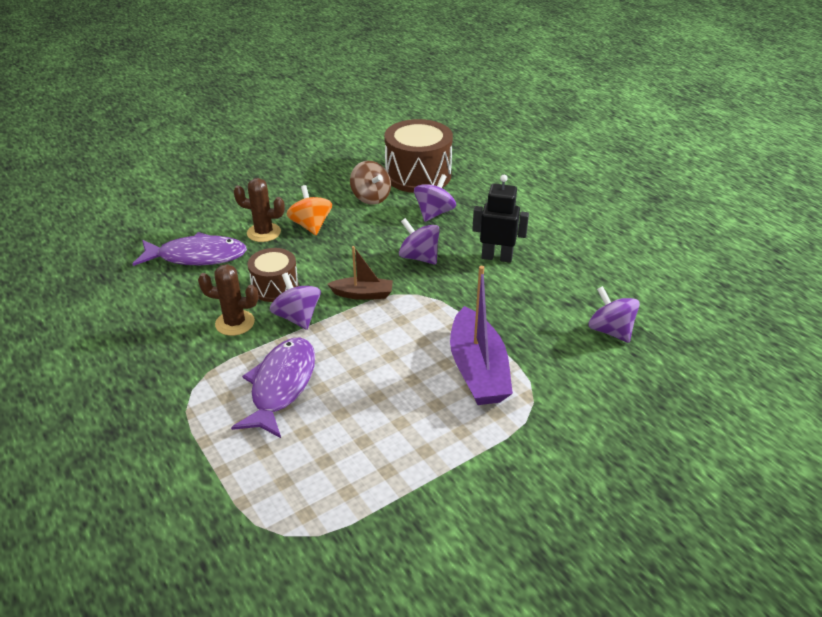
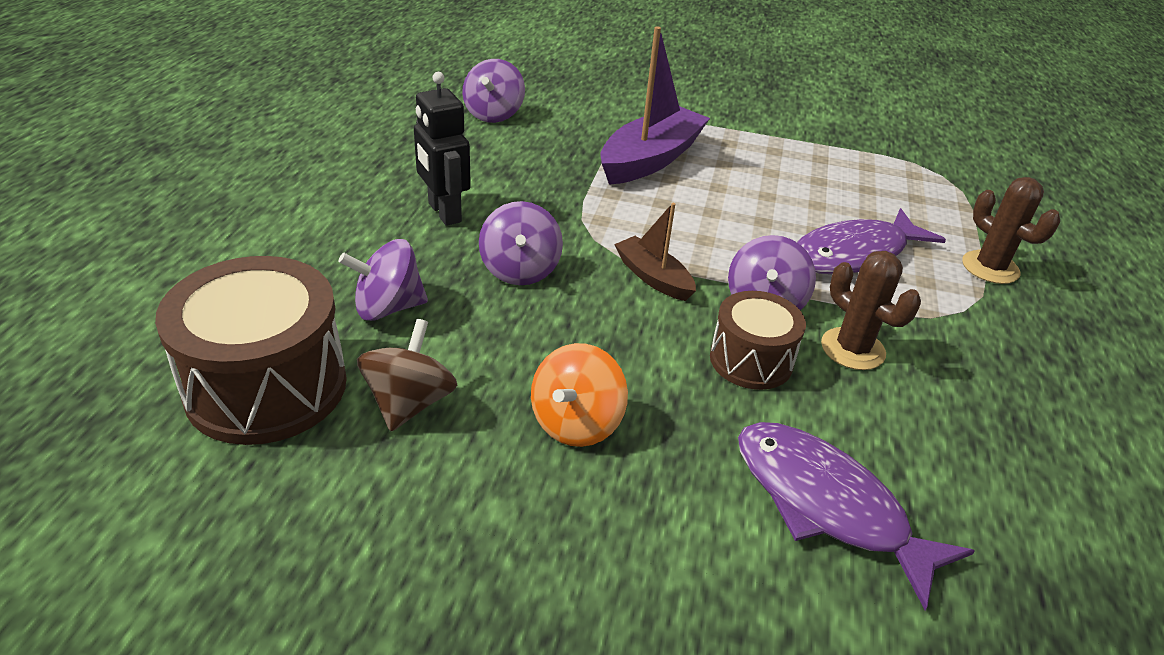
camera: 135 degrees left, 0 degrees up
brown cactus [233,178,285,242] -> brown cactus moved to [962,177,1060,284]

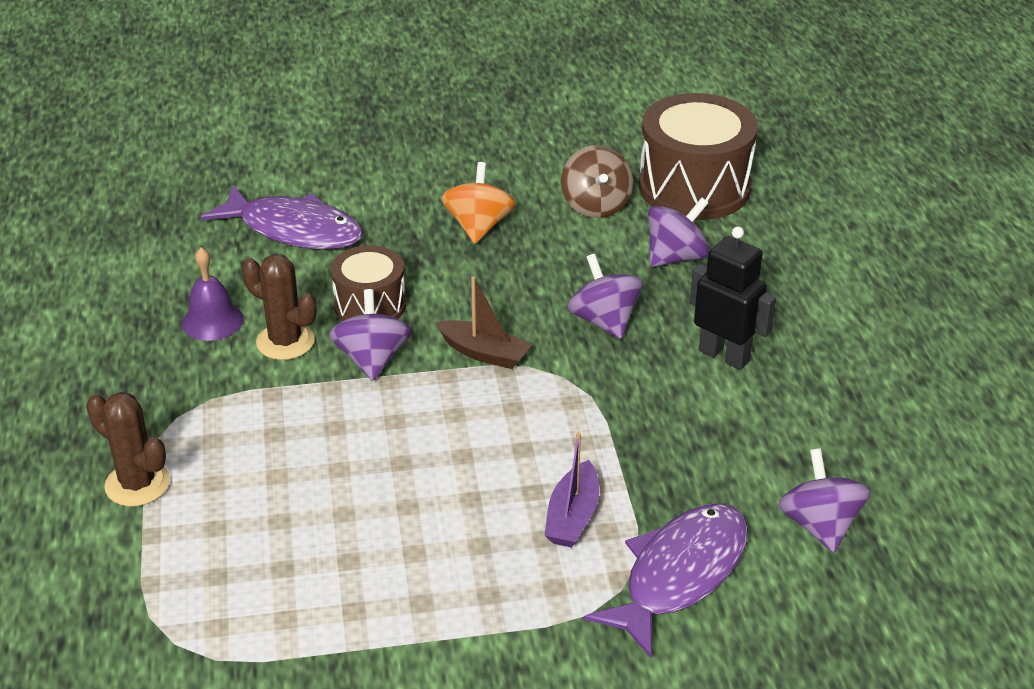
camera: 160 degrees right, 0 degrees up
purple boat [601,26,710,185] -> purple boat [544,432,599,548], size x0.55
purple fish [797,208,946,274] -> purple fish moved to [584,503,748,659]
none -> purple bell [182,248,243,341]

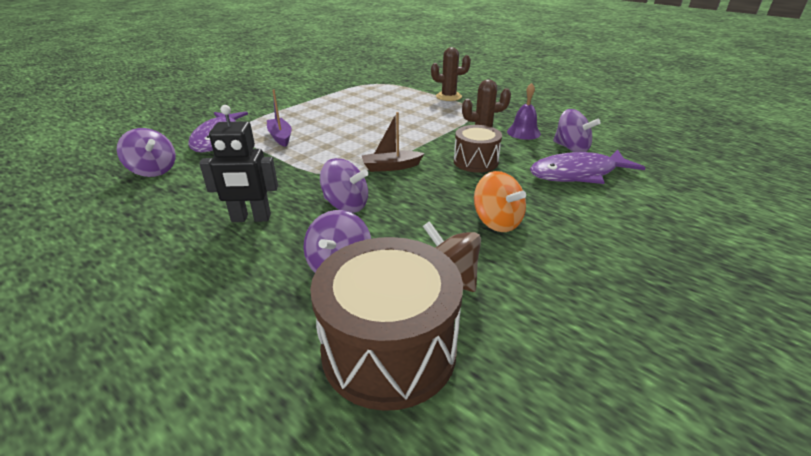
camera: 140 degrees right, 5 degrees down
purple spinning top [329,289,412,381] -> purple spinning top moved to [553,109,601,152]

